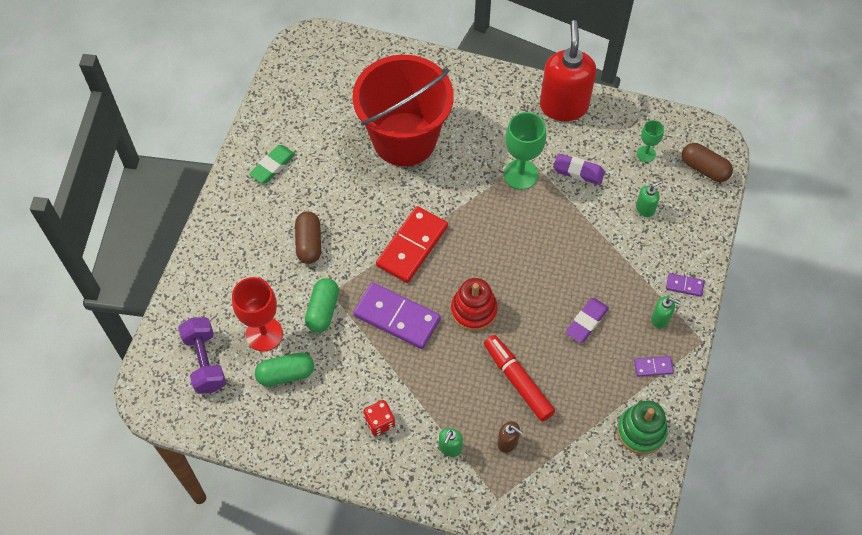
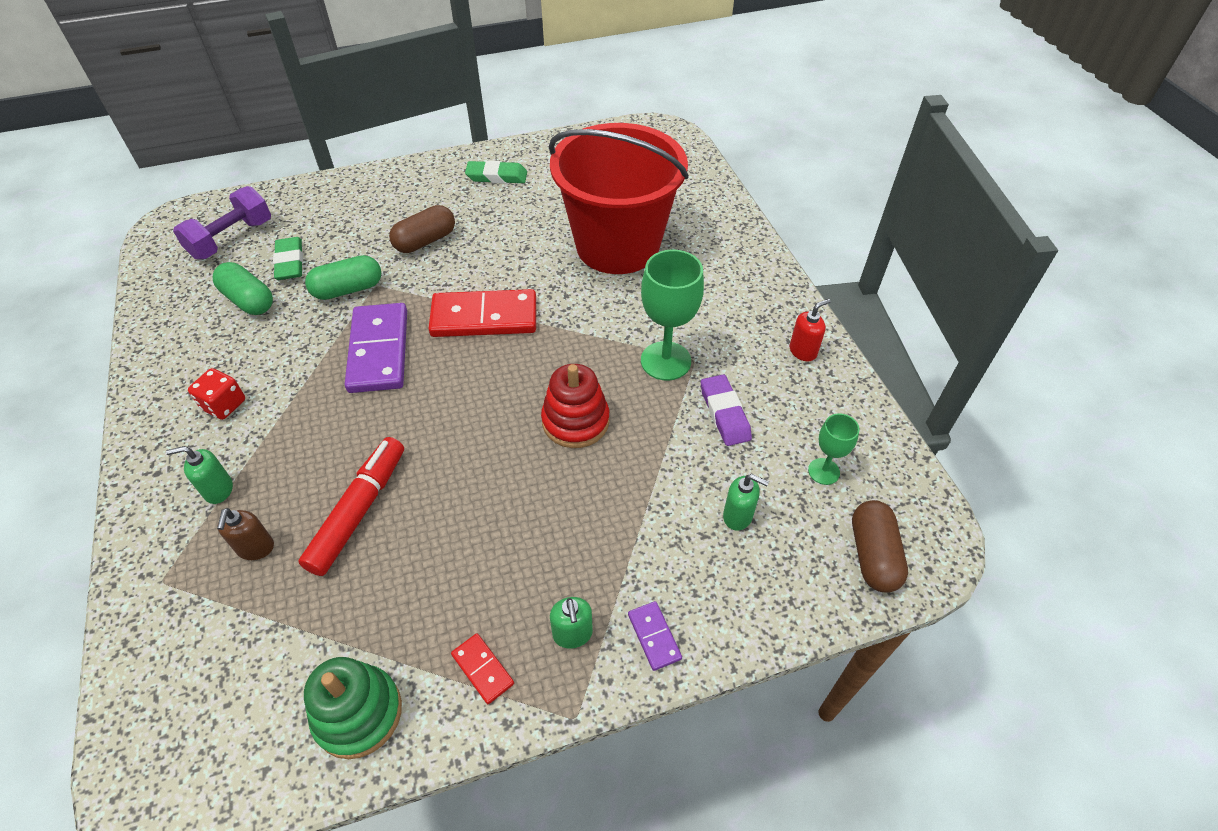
camera: 55 degrees right, 10 degrees down
red goblet [232,277,283,352] -> green eraser [273,237,303,280]
red stacking toy [451,278,498,331] -> red stacking toy moved to [541,364,609,448]
red soap dispenser [540,20,596,121] -> red soap dispenser [789,299,831,361], size x0.42
purple eraser [565,298,609,343] -> none
purple domino [634,356,674,377] -> red domino [451,633,514,704]

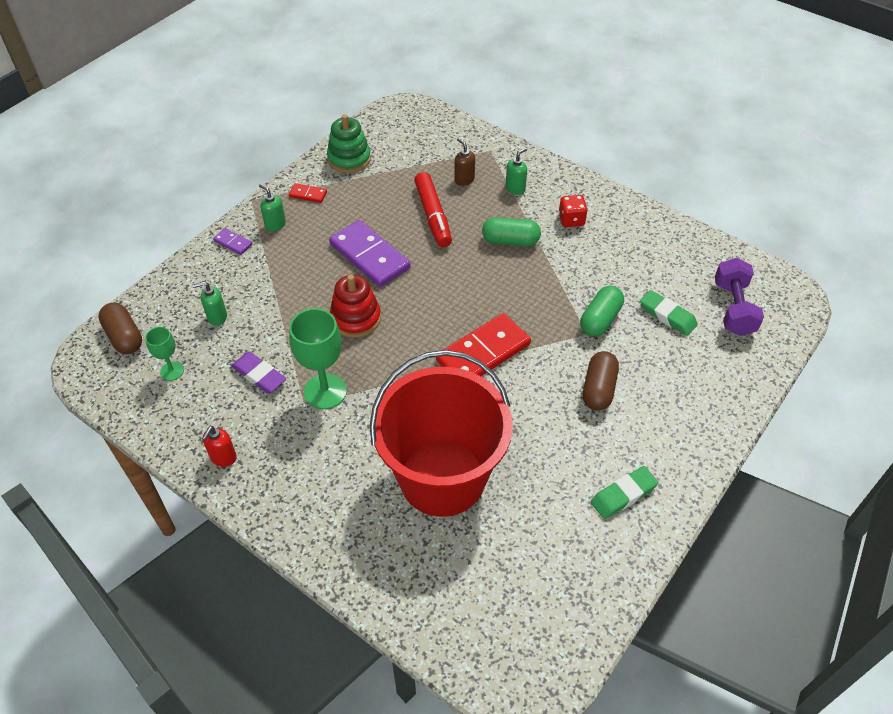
camera: 145 degrees right, 0 degrees up
green capsule [213,262,273,315] -> green capsule moved to [482,217,541,246]
purple domino [345,303,407,393] -> purple domino moved to [329,220,411,287]

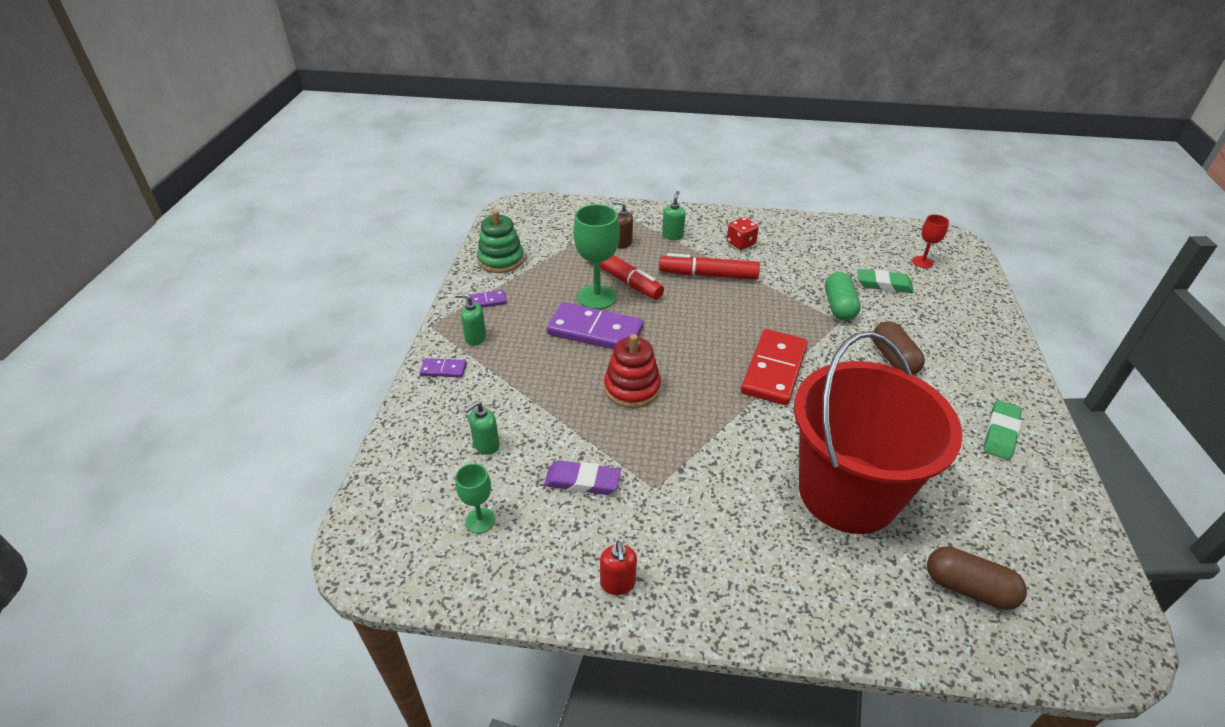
camera: 30 degrees left, 10 degrees down
brown capsule [98,302,142,354] -> brown capsule moved to [927,546,1027,610]
red domino [289,183,327,203] -> purple domino [466,290,507,308]
green goblet [289,308,347,409] -> green goblet moved to [573,204,620,309]
green capsule [482,217,541,246] -> red marker [659,253,760,280]
purple dumbbell [715,258,764,336] -> red goblet [912,214,949,268]

